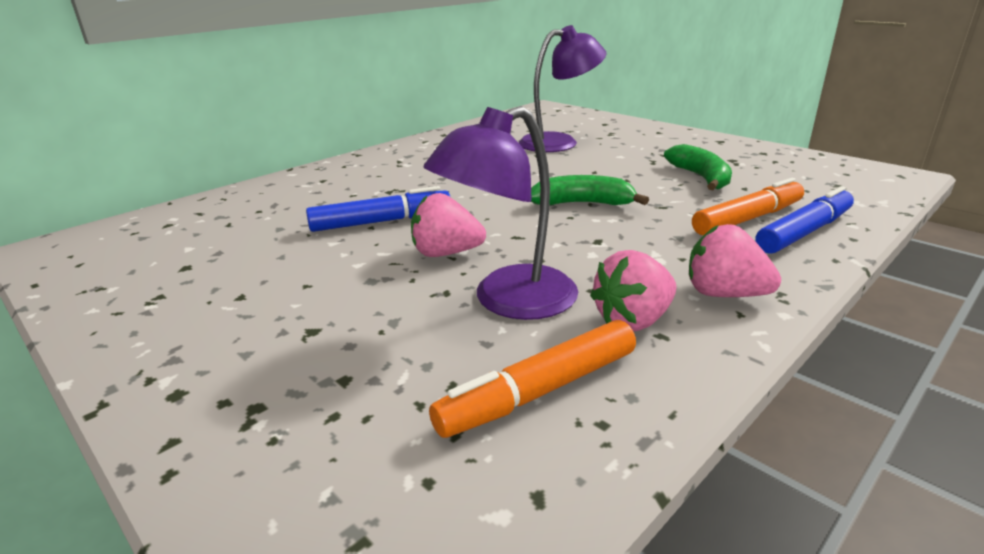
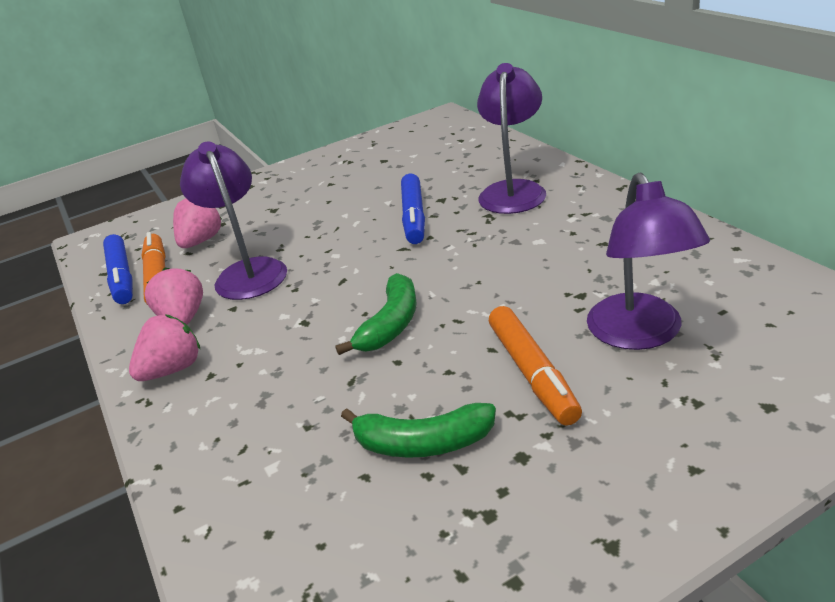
camera: 110 degrees right, 5 degrees up
pink strawberry [411,193,486,257] -> pink strawberry moved to [173,198,222,248]
orange marker [692,178,804,235] -> orange marker moved to [489,306,582,426]
blue marker [756,186,854,254] -> blue marker moved to [103,234,133,304]
none -> purple lamp [477,63,546,214]

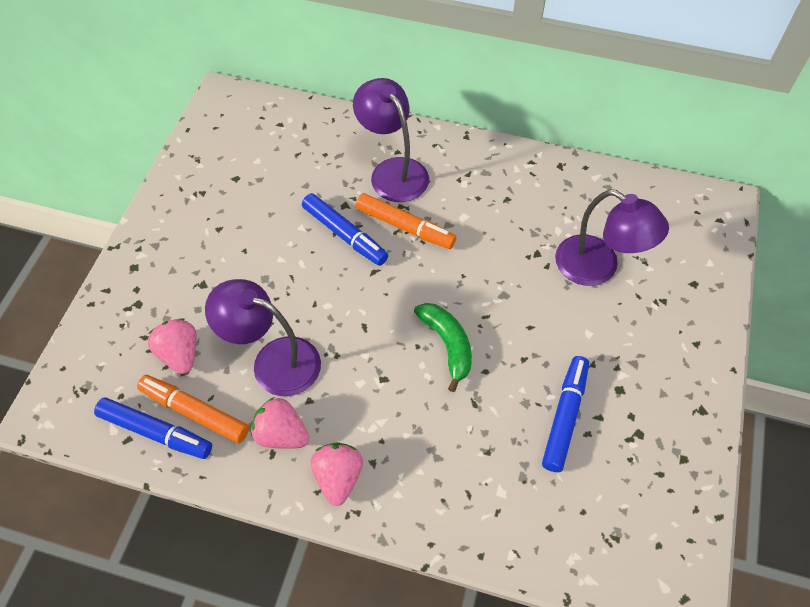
camera: 50 degrees left, 25 degrees up
green banana [341,403,496,458] -> blue marker [542,356,589,472]
orange marker [489,306,582,426] -> orange marker moved to [356,193,456,249]

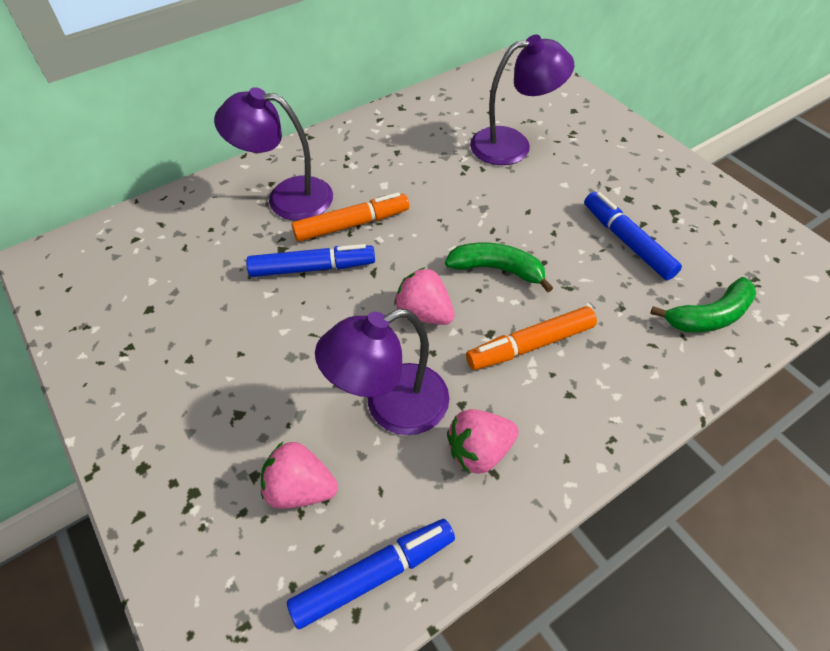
camera: 50 degrees left, 5 degrees down
orange marker [137,375,249,443] -> orange marker moved to [466,306,597,370]
pink strawberry [311,442,363,506] -> pink strawberry moved to [394,267,455,325]
none -> green banana [650,277,756,332]

